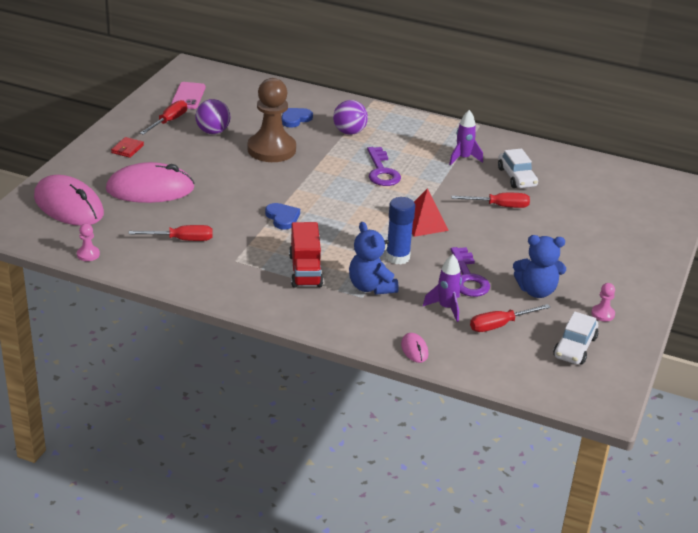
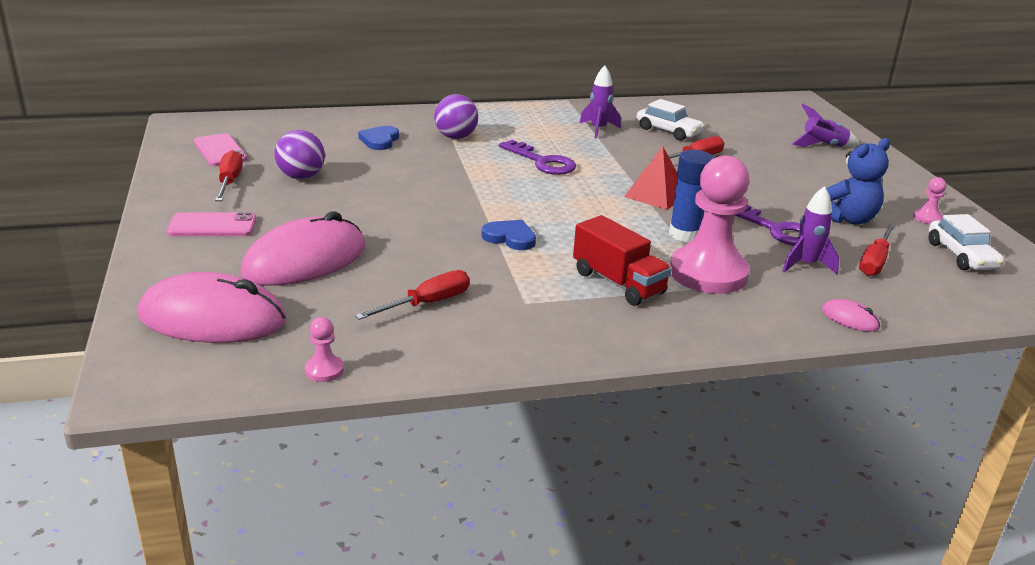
camera: 35 degrees left, 5 degrees down
red wallet [111,137,144,158] -> pink phone [166,212,257,236]
brown pawn [247,78,296,162] -> none
blue teddy bear [349,222,399,295] -> pink pawn [670,155,750,294]
none -> purple rocket [791,104,859,147]

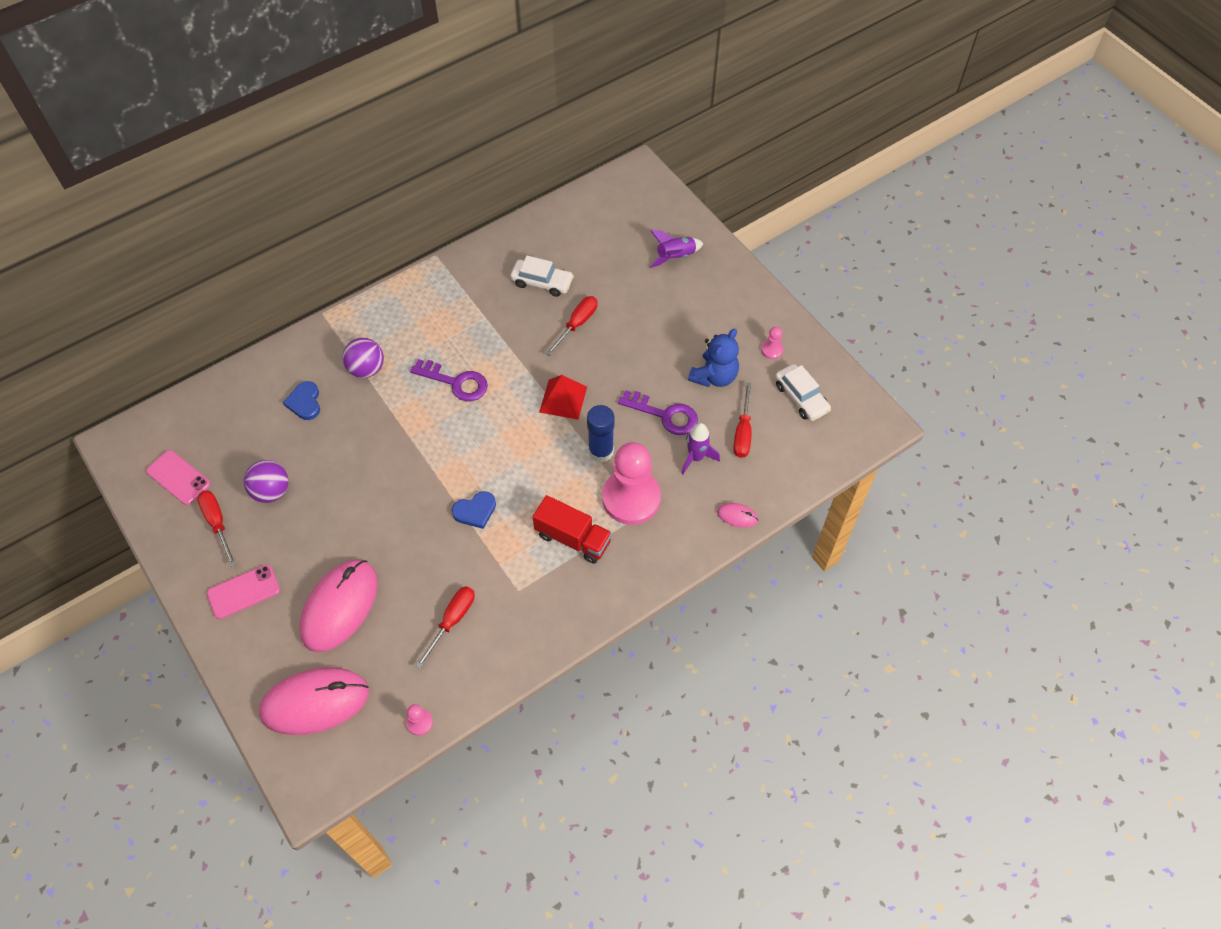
camera: 20 degrees left, 30 degrees up
blue heart [482,220,536,250] -> blue heart turned 150 degrees clockwise [452,491,496,529]
purple rocket [579,66,621,139] -> none

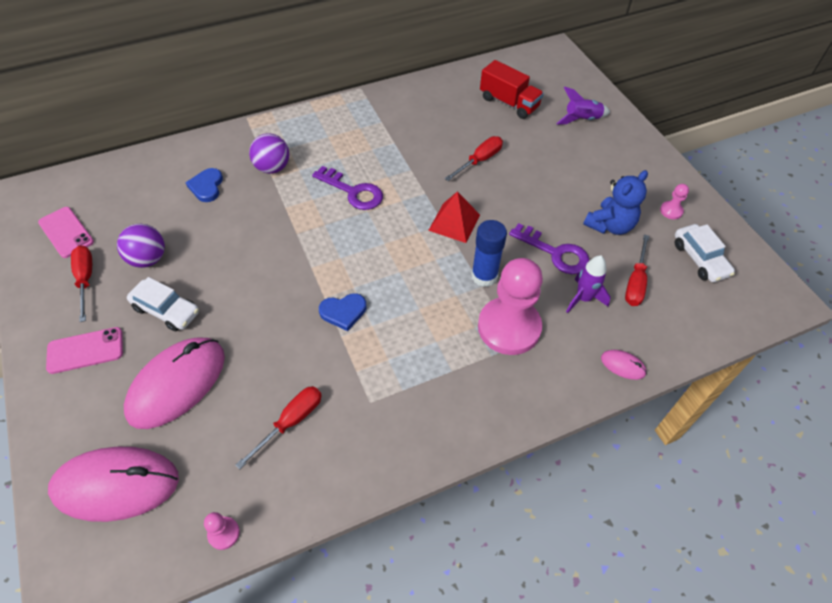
camera: 10 degrees right, 5 degrees down
white car [510,256,574,297] -> white car moved to [127,277,199,331]
red truck [533,495,612,564] -> red truck moved to [480,60,544,119]

